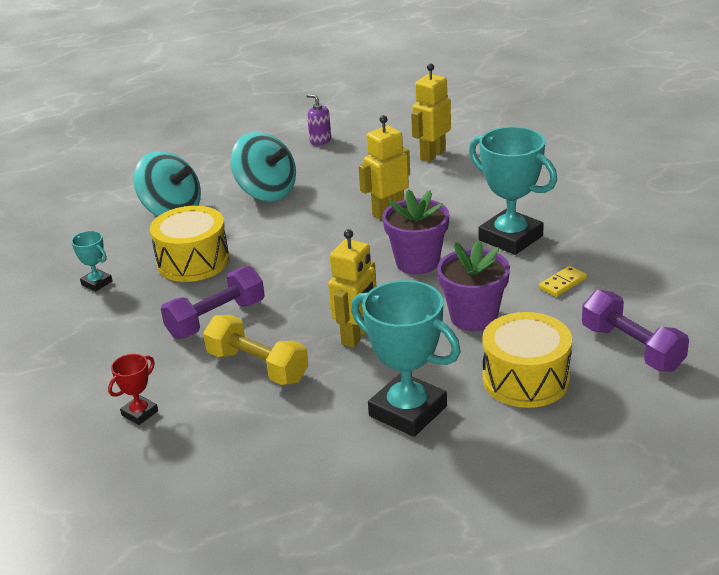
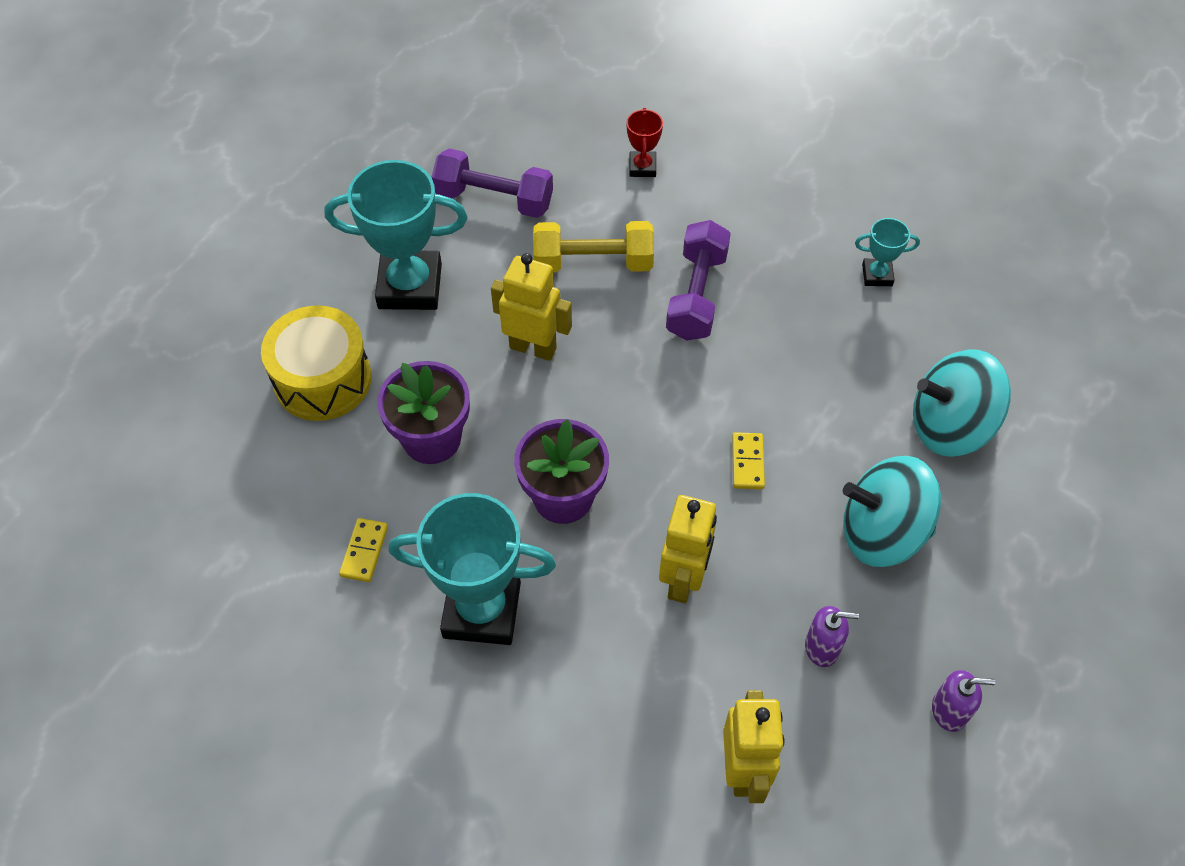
camera: 140 degrees right, 25 degrees up
yellow drum [150,206,229,282] -> none
yellow robot [328,229,376,348] -> yellow robot turned 120 degrees clockwise [491,253,572,361]
purple dumbbell [582,290,689,372] -> purple dumbbell moved to [432,148,553,218]
none -> yellow domino [732,432,765,489]
none -> purple soap dispenser [805,606,859,667]

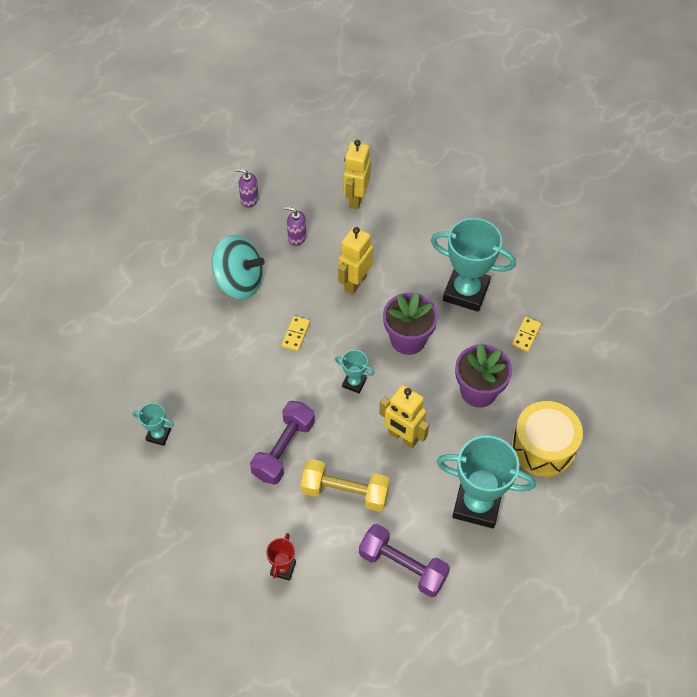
camera: 165 degrees left, 0 degrees up
turquoise spinning top [913,349,1011,457] -> none
none -> turquoise trophy [335,350,375,393]

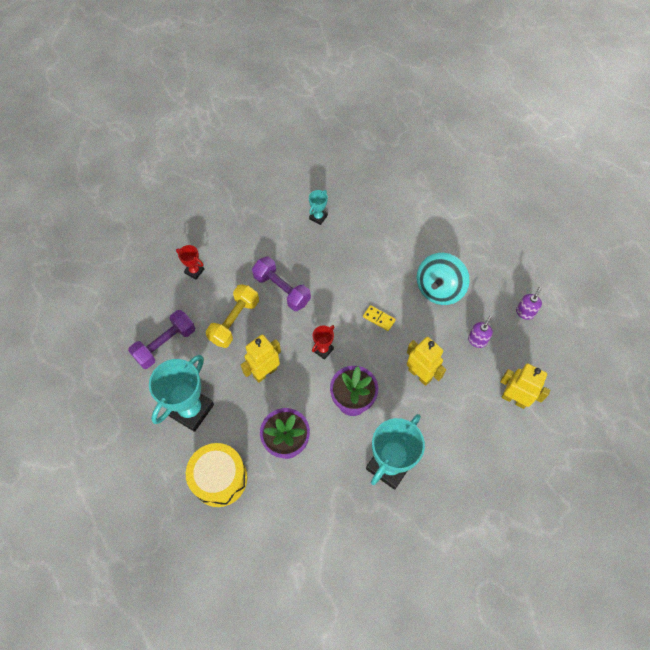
camera: 105 degrees right, 5 degrees up
turquoise trophy [335,350,375,393] -> red trophy [312,325,334,360]
yellow domino [512,317,542,352] -> none

